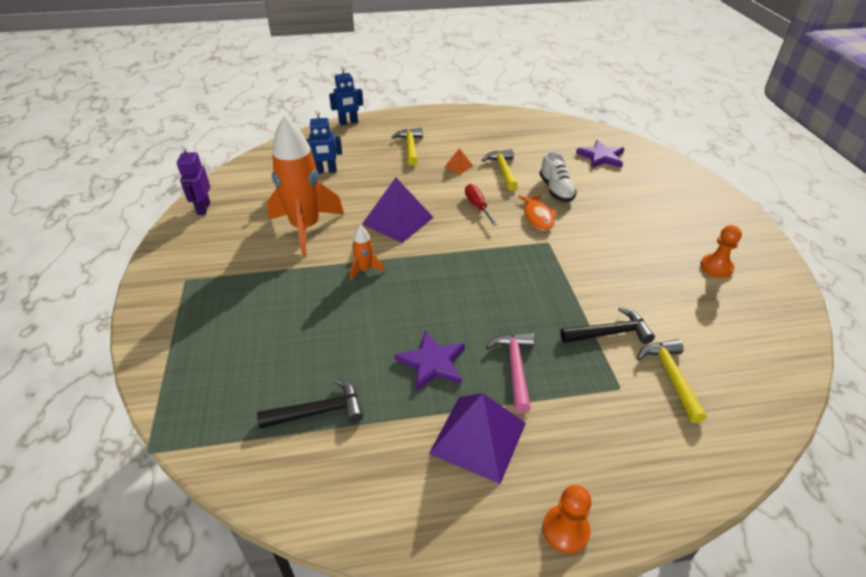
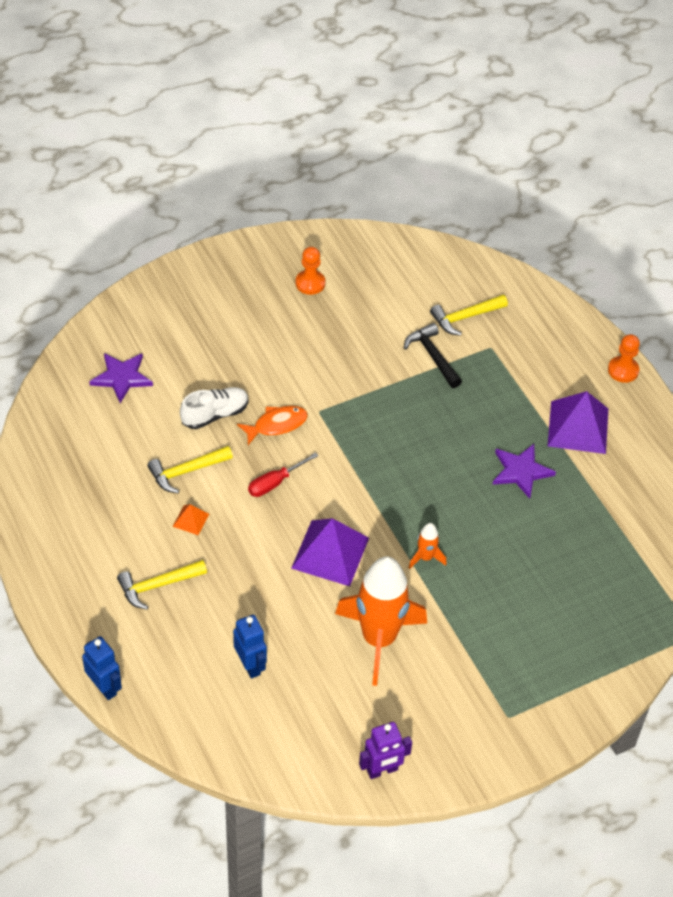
camera: 110 degrees left, 10 degrees up
black hammer [257,378,363,429] -> none
pink hammer [486,332,534,413] -> none

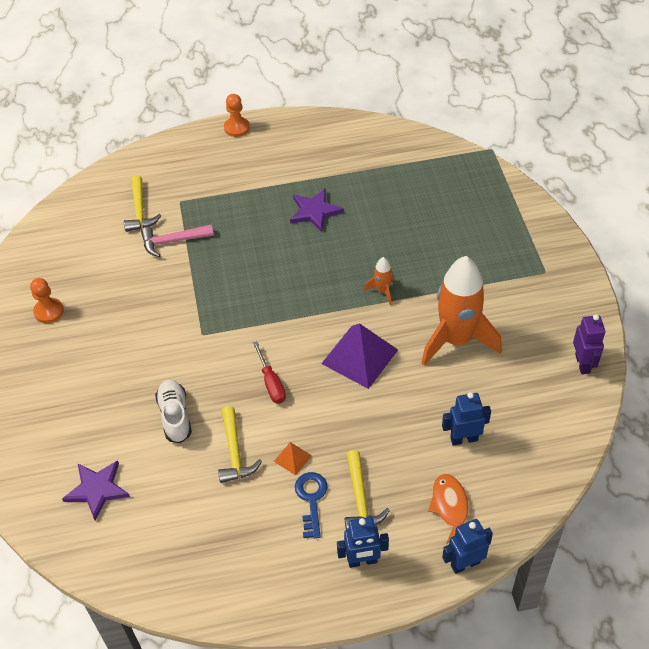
camera: 70 degrees left, 0 degrees up
orange fish [237,406,308,445] -> orange fish moved to [428,474,469,544]
black hammer [404,323,462,388] -> pink hammer [141,224,214,257]
purple pyramid [548,391,608,454] -> none
none -> blue key [295,472,328,539]
none -> blue robot [337,517,389,568]

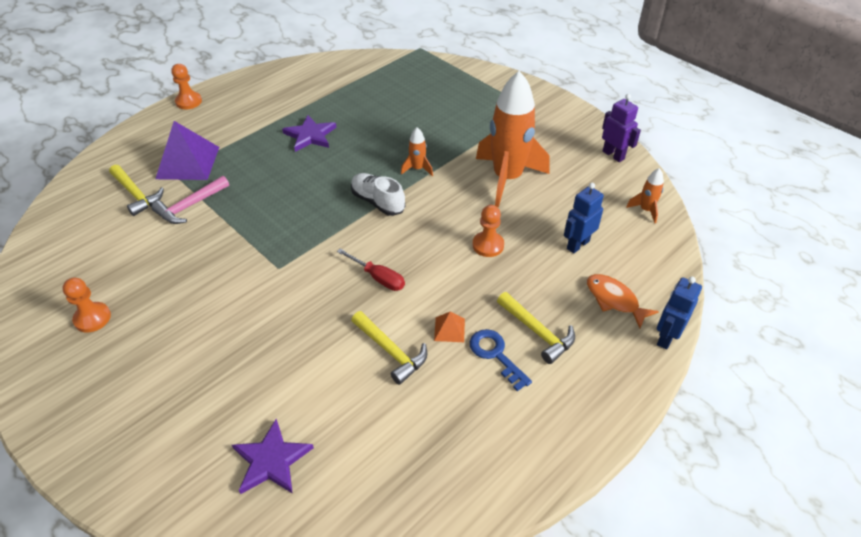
camera: 35 degrees left, 5 degrees down
white shoe [155,380,192,443] -> white shoe moved to [351,173,405,216]
purple pyramid [321,323,398,389] -> purple pyramid moved to [155,121,219,180]
blue robot [337,517,389,568] -> none
none -> orange pawn [472,205,504,257]
none -> orange rocket [626,168,664,223]

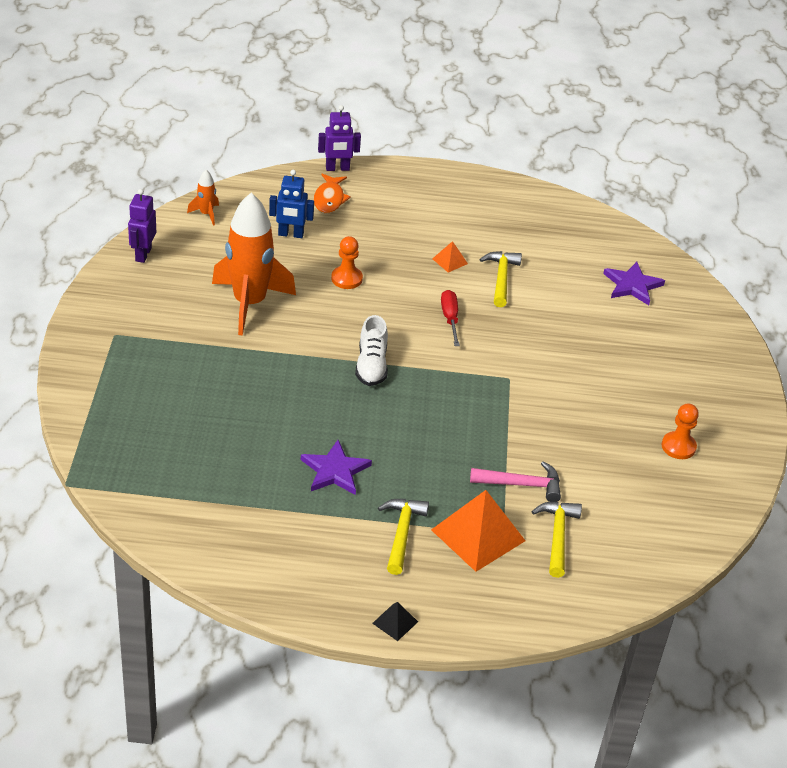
camera: 135 degrees left, 5 degrees down
purple pyramid [155,121,219,180] -> orange pyramid [431,490,525,572]
orange pawn [171,64,202,109] -> black pyramid [372,602,418,641]
orange rocket [401,127,433,176] -> none
blue key [470,329,532,391] -> none
yellow hammer [497,292,575,364] -> yellow hammer moved to [378,499,429,575]
blue robot [657,276,702,350] -> purple robot [318,105,361,171]

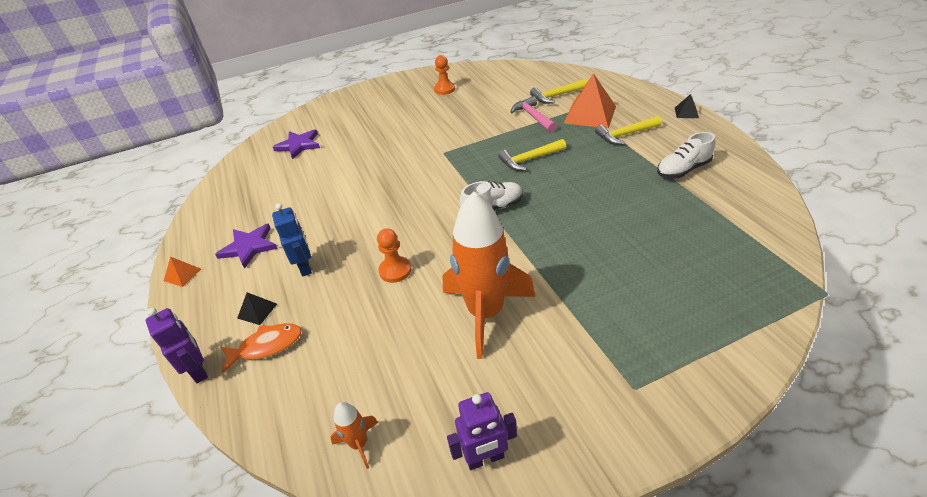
camera: 110 degrees left, 0 degrees up
blue robot [269,170,314,238] -> blue robot moved to [272,203,312,276]
purple star [301,440,372,495] -> purple star moved to [215,223,278,269]
orange pyramid [432,241,468,273] -> orange pyramid moved to [164,256,201,287]
red screwdriver [441,290,460,346] -> none
yellow hammer [480,251,522,307] -> yellow hammer moved to [498,139,566,171]
none -> black pyramid [237,292,277,325]
none -> white shoe [657,132,716,178]

